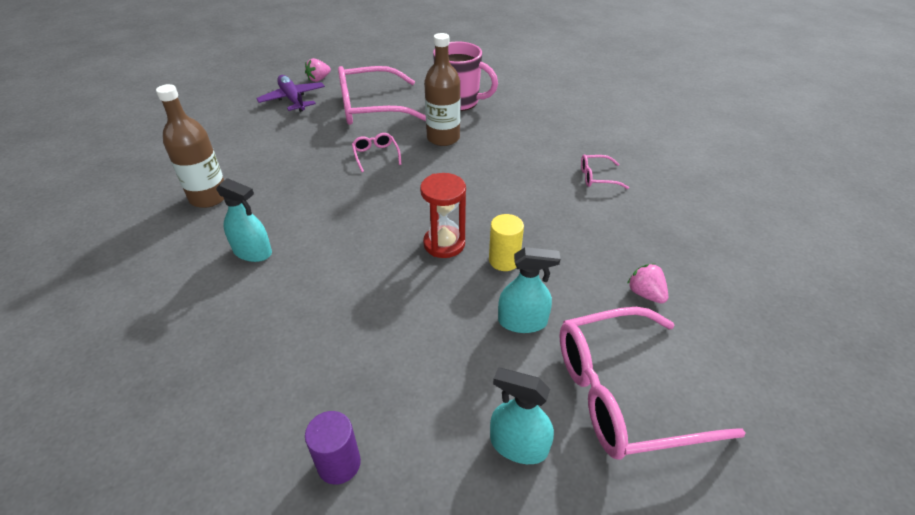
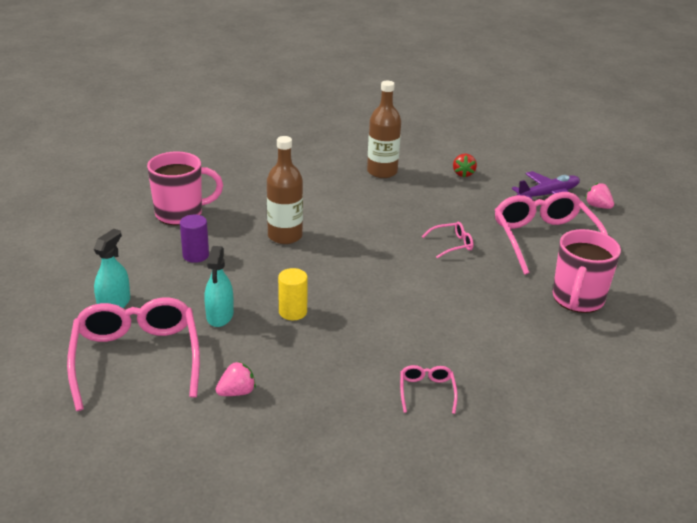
camera: 90 degrees right, 10 degrees down
turquoise spray bottle [216,178,272,262] -> none
purple cylinder [305,411,361,485] -> purple cylinder moved to [180,214,209,263]
red hourglass [420,173,466,258] -> none
brown bottle [424,33,461,146] -> brown bottle moved to [267,136,303,244]
none -> pink mug [147,151,223,225]
none -> red strawberry [453,154,477,177]

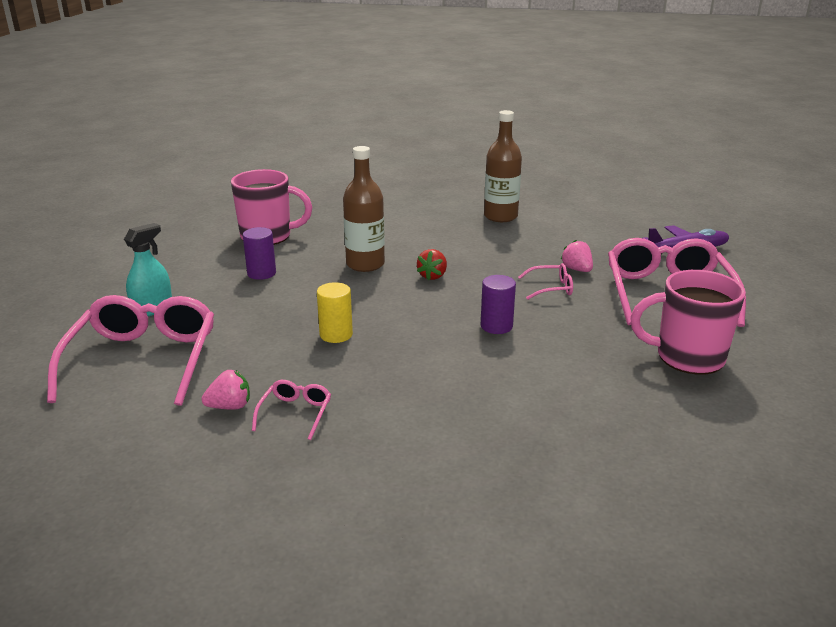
camera: 15 degrees right, 5 degrees down
turquoise spray bottle [204,246,234,327] -> none
pink glasses [400,365,458,414] -> pink glasses moved to [252,380,331,440]
red strawberry [453,154,477,177] -> red strawberry moved to [417,249,447,280]
pink mug [553,229,621,313] -> pink mug turned 60 degrees clockwise [630,270,746,375]
pink strawberry [585,183,614,209] -> pink strawberry moved to [561,240,593,272]
none -> purple cylinder [481,275,516,334]

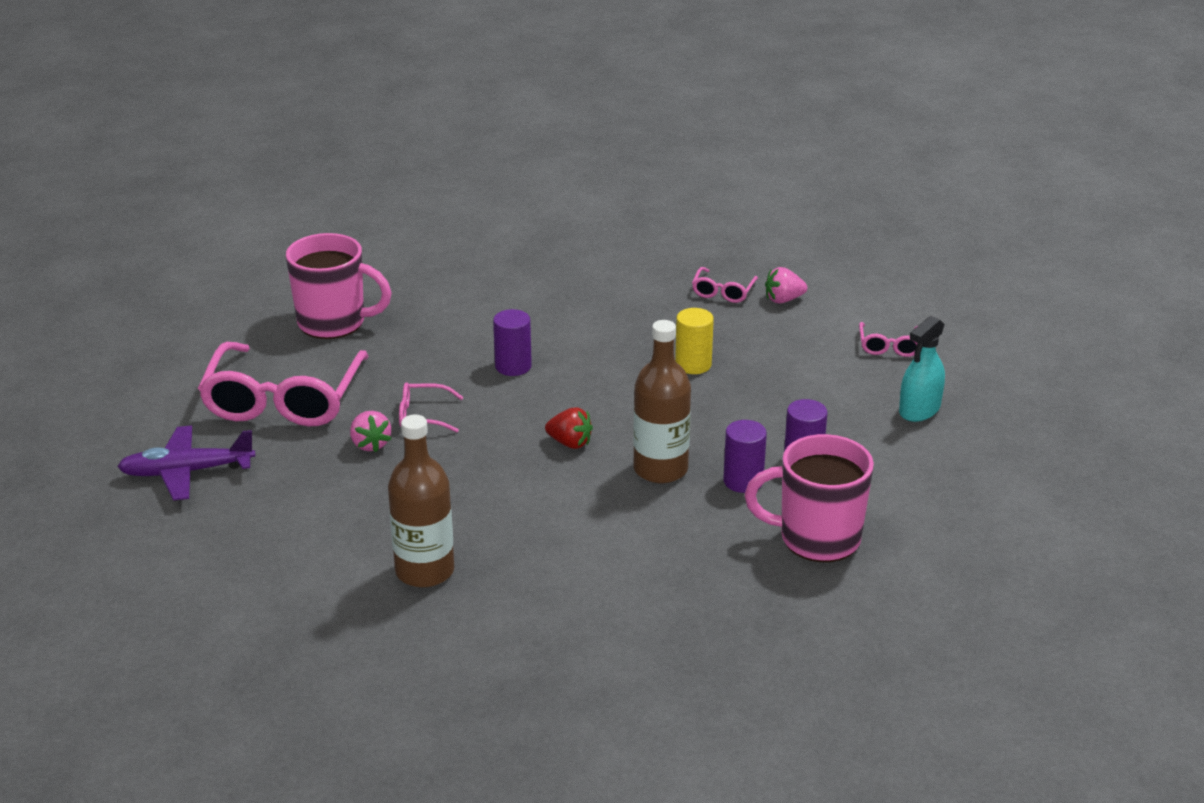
camera: 175 degrees left, 5 degrees up
pink glasses [47,295,214,406] -> pink glasses [859,322,918,357], size x0.44
red strawberry [417,249,447,280] -> red strawberry turned 90 degrees clockwise [545,407,593,449]
none -> purple cylinder [723,420,767,493]

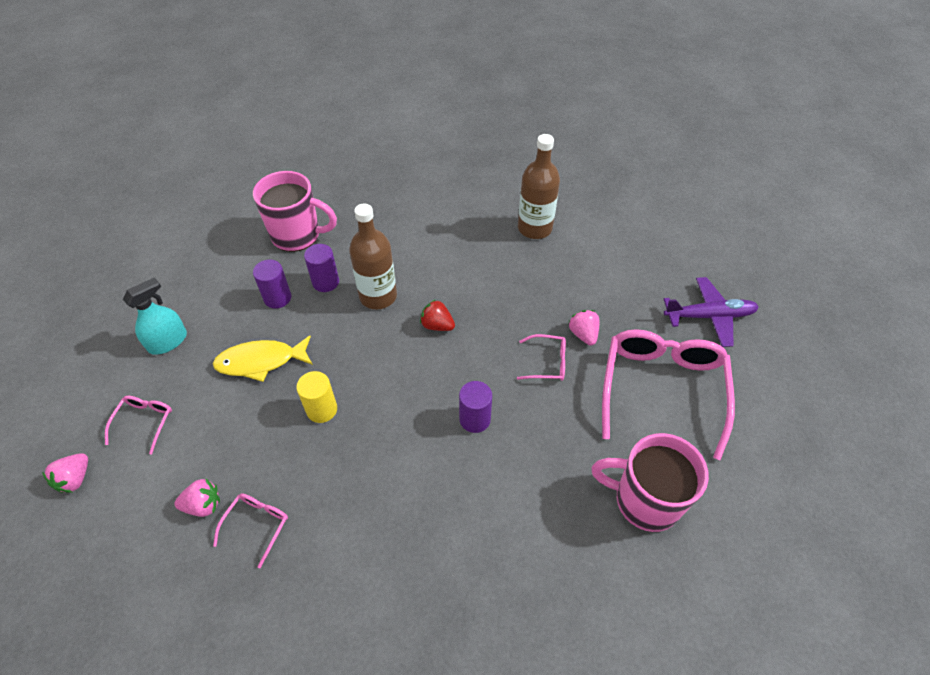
camera: 175 degrees left, 20 degrees up
none -> pink strawberry [42,453,88,493]
none -> yellow fish [213,336,313,382]

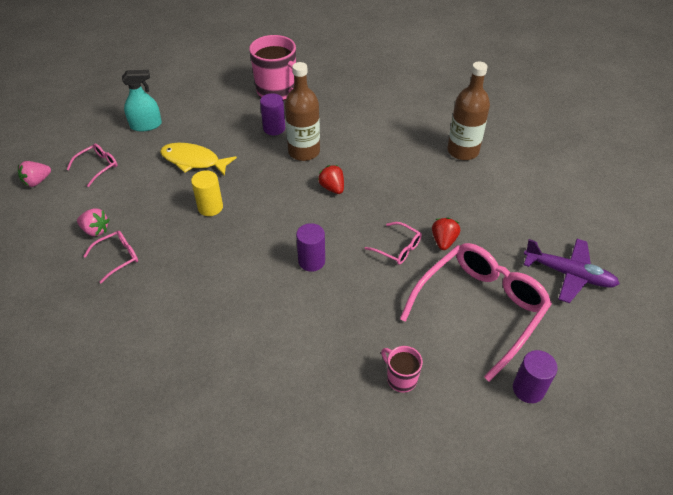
camera: 30 degrees right, 5 degrees down
purple cylinder [253,260,291,309] -> purple cylinder moved to [513,350,558,403]
pink strawberry [568,310,600,346] -> red strawberry [432,217,460,250]
pink mug [591,433,709,532] -> pink mug [381,346,423,393], size x0.51

